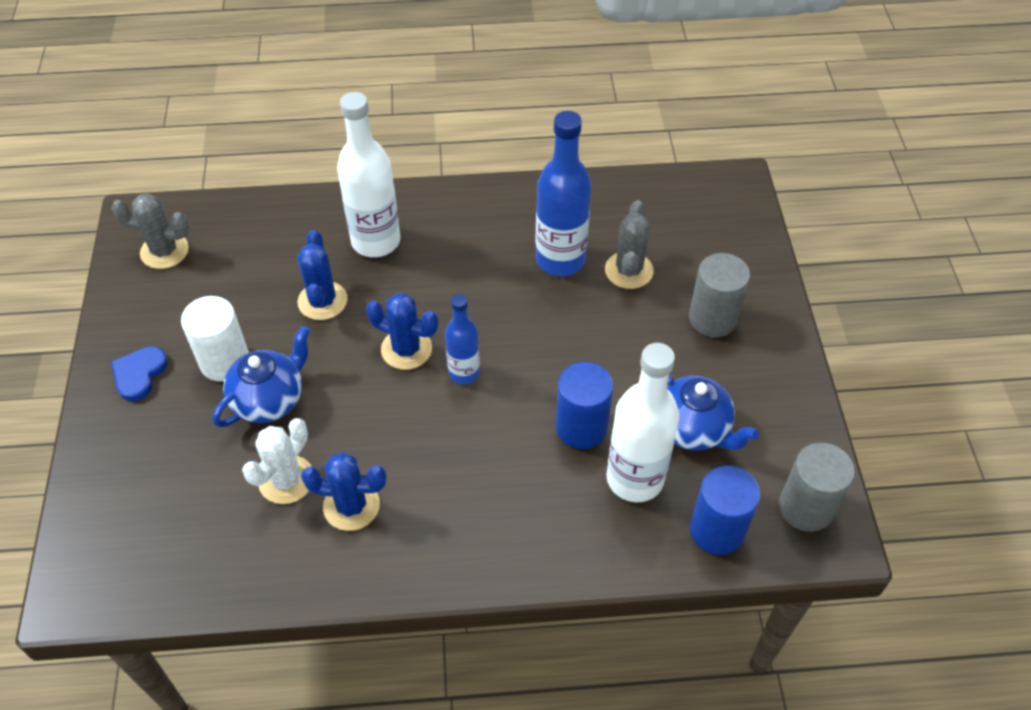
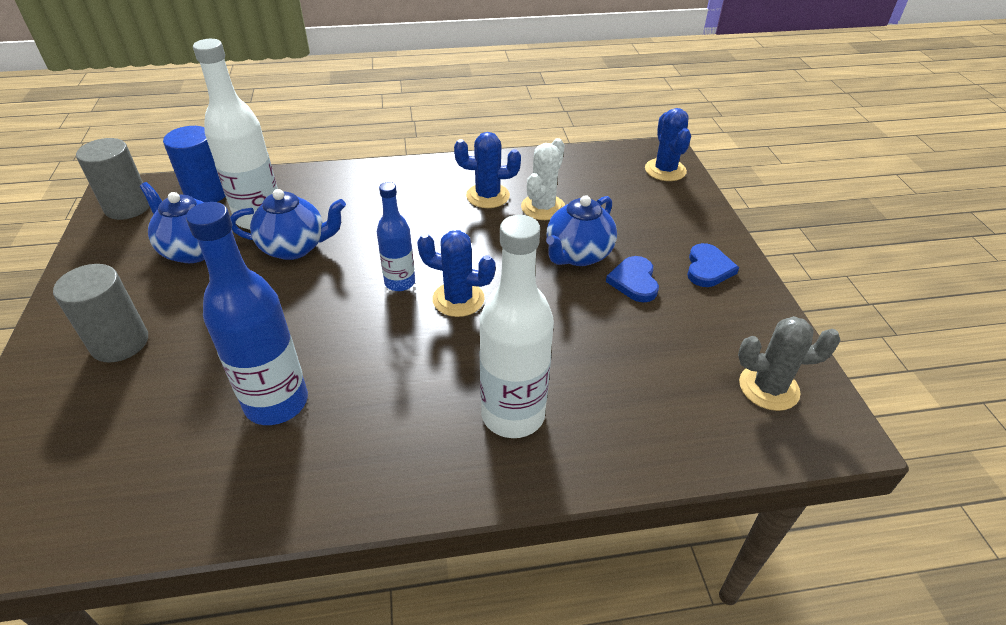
camera: 175 degrees right, 10 degrees down
white cylinder [181,296,249,382] -> blue heart [606,256,659,302]
blue cactus [297,230,348,320] -> blue cactus moved to [645,108,691,181]
blue cylinder [556,362,613,449] -> blue teapot [230,189,346,260]
grey cactus [605,200,654,289] -> none

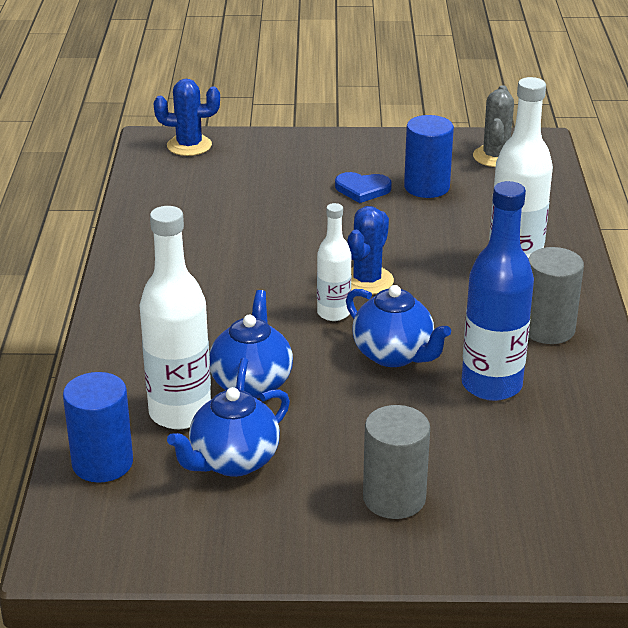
camera: 80 degrees left, 10 degrees down
grey cylinder [76,138,150,220] -> grey cylinder moved to [528,247,584,344]
blue bottle [377,182,415,291] -> white bottle [317,203,351,321]
blue cactus [454,132,521,208] -> none
white cactus [521,138,565,220] -> none
blue teapot [546,195,617,266] -> blue teapot moved to [346,285,451,367]
blue heart [687,243,739,287] -> none
none -> blue cylinder [404,115,454,198]

